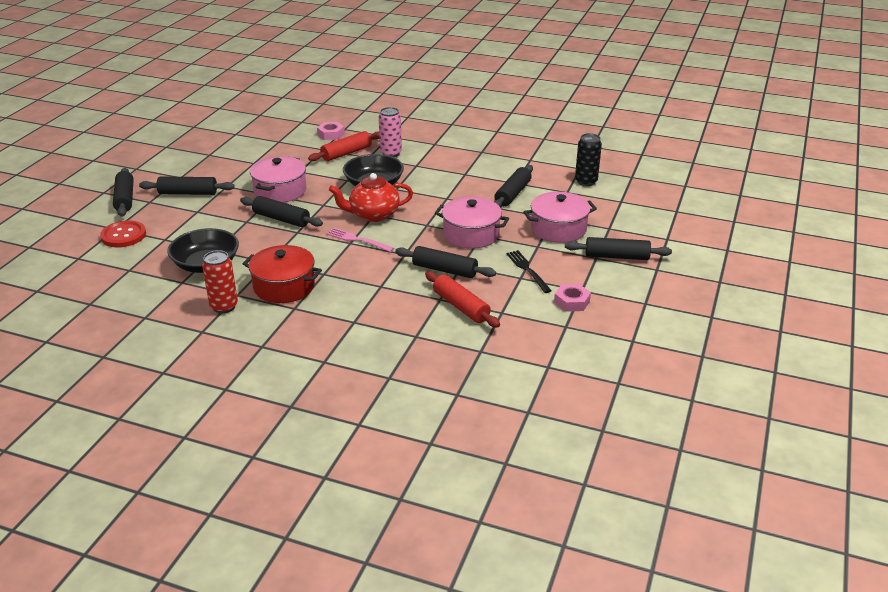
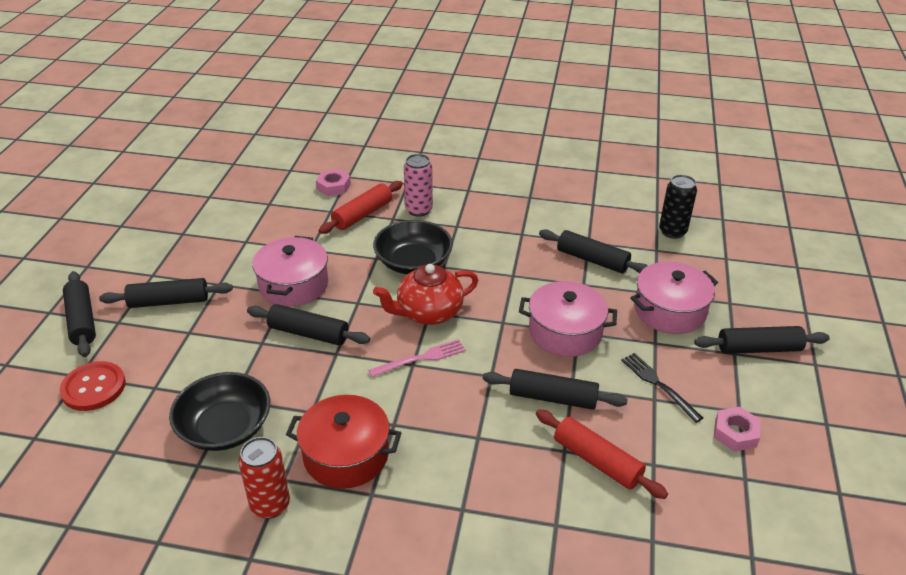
camera: 10 degrees left, 5 degrees up
pink fork [327,228,394,252] -> pink fork turned 135 degrees clockwise [368,339,466,377]
black rolling pin [494,165,533,207] -> black rolling pin turned 75 degrees counterclockwise [539,229,648,273]

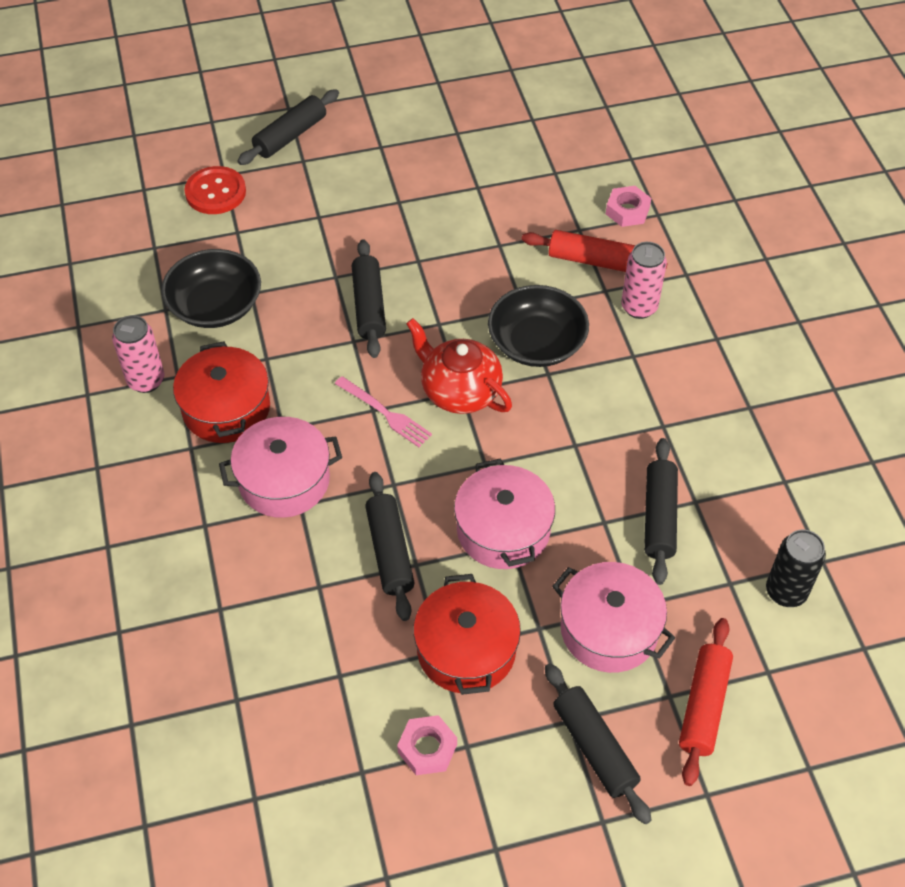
camera: 65 degrees right, 15 degrees up
black rolling pin [99,278,233,308] -> none
red can [239,437,290,519] -> pink can [112,315,165,393]
pink pot [252,236,328,307] -> pink pot moved to [219,417,342,518]
red rolling pin [536,409,668,499] -> red rolling pin moved to [679,618,733,786]
black fork [621,353,703,423] -> red pot [413,574,521,695]

